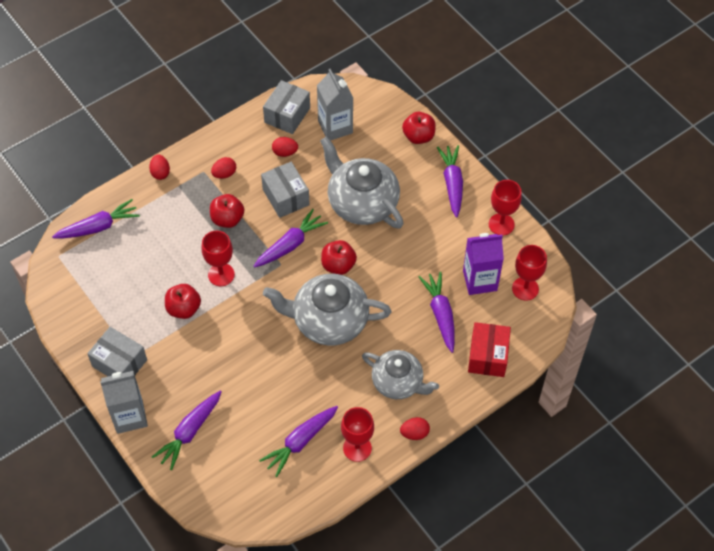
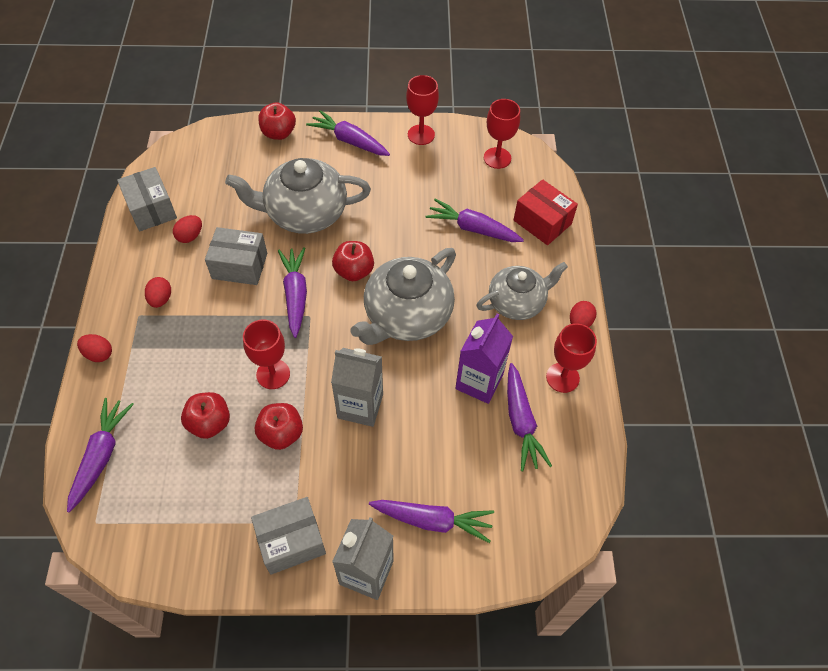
camera: 55 degrees left, 0 degrees up
purple carrot [152,391,222,470] -> purple carrot turned 60 degrees counterclockwise [369,500,494,543]
red apple [210,194,244,228] -> red apple moved to [181,392,230,439]
grey carton [317,69,353,141] -> grey carton moved to [331,348,383,427]
purple carton [463,233,504,295] -> purple carton moved to [455,314,513,404]

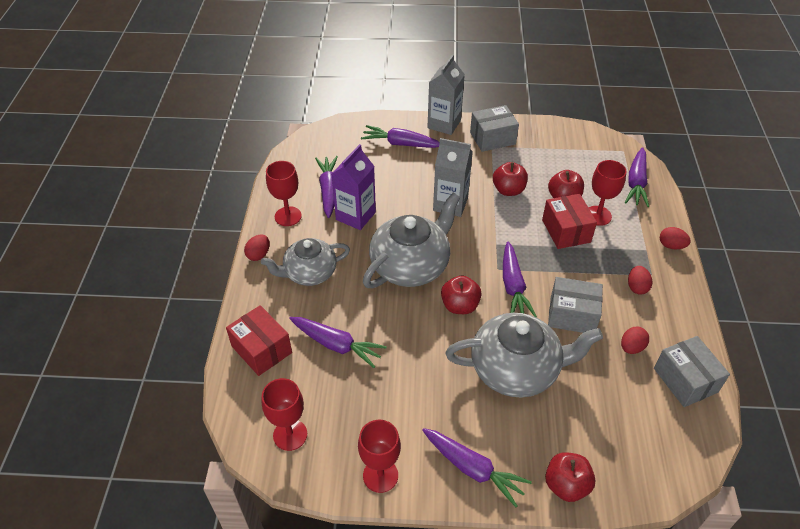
camera: 175 degrees left, 10 degrees down
red goblet [243,319,290,389] -> red goblet moved to [589,160,626,226]
none -> red box [542,194,597,249]

